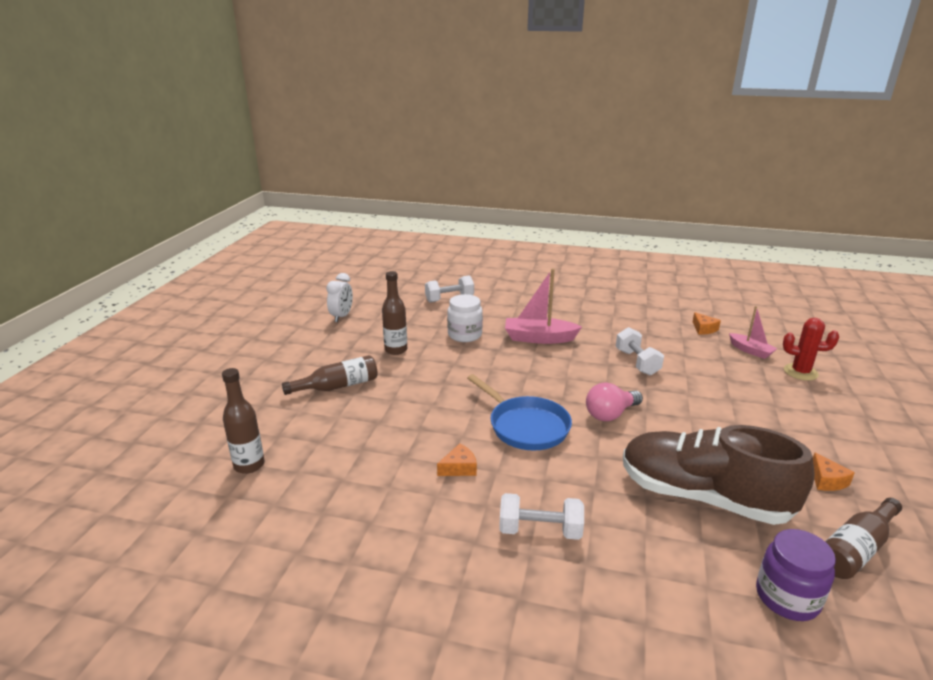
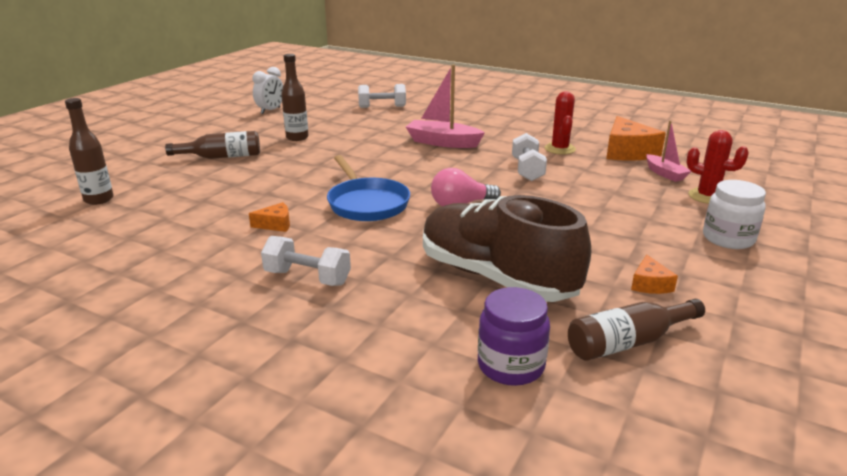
camera: 15 degrees right, 0 degrees up
white jar [447,294,483,342] -> white jar moved to [703,180,766,249]
orange cheese [693,312,721,334] -> orange cheese [606,116,666,161], size x2.01
none -> red cactus [545,91,576,155]

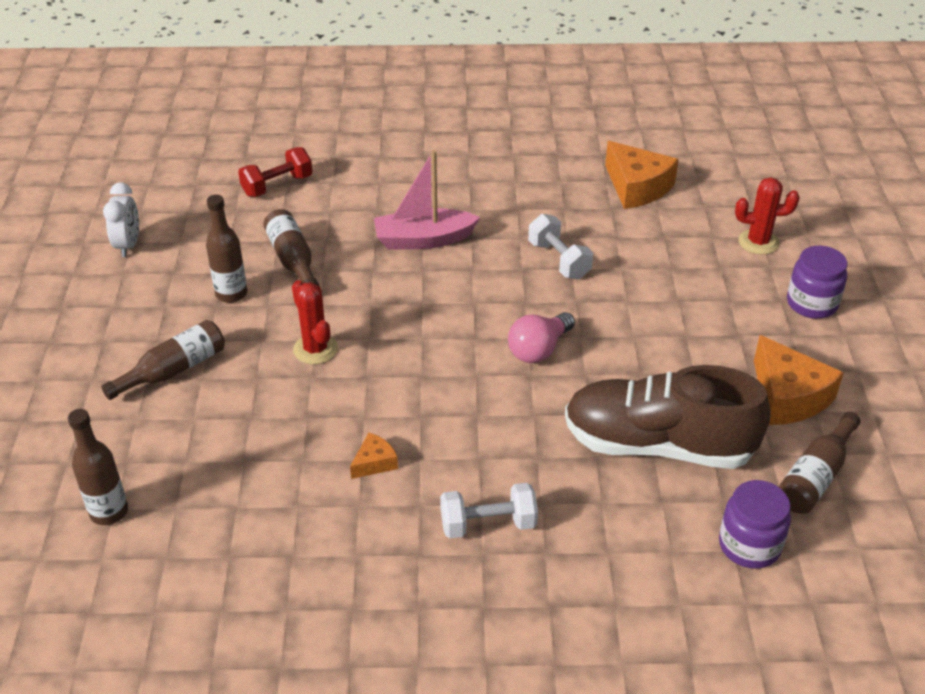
camera: 30 degrees left, 15 degrees up
blue pan [327,155,410,221] -> none
white dumbbell [358,84,406,108] -> red dumbbell [238,147,312,197]
red cactus [545,91,576,155] -> red cactus moved to [292,280,338,364]
orange cheese [631,254,678,294] -> orange cheese [754,335,844,425], size x2.01
pink boat [646,121,691,182] -> none
white jar [703,180,766,249] -> purple jar [787,246,847,319]
none -> brown bottle [263,209,320,287]

